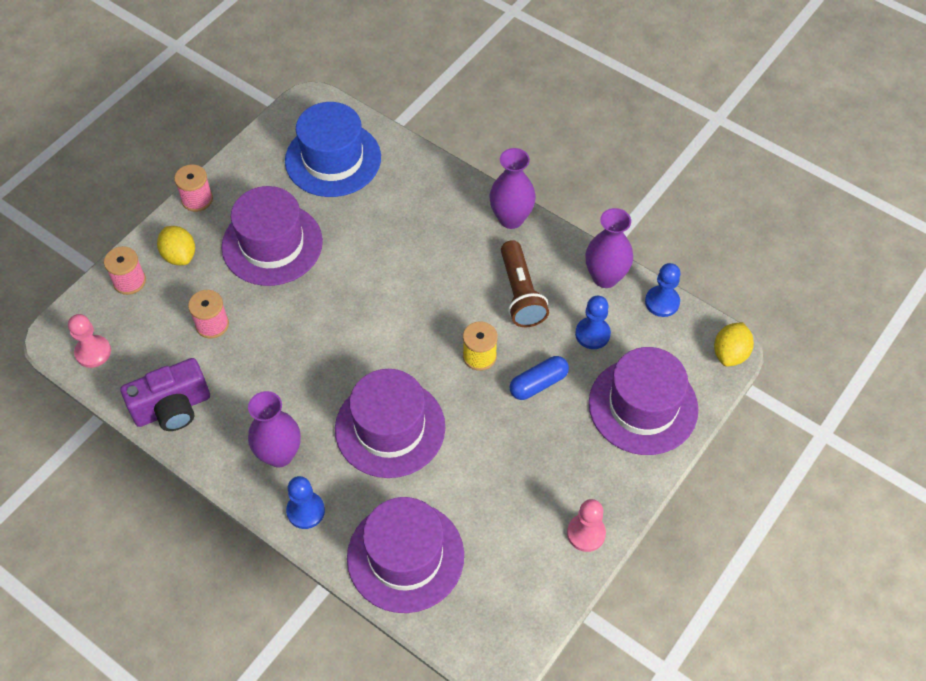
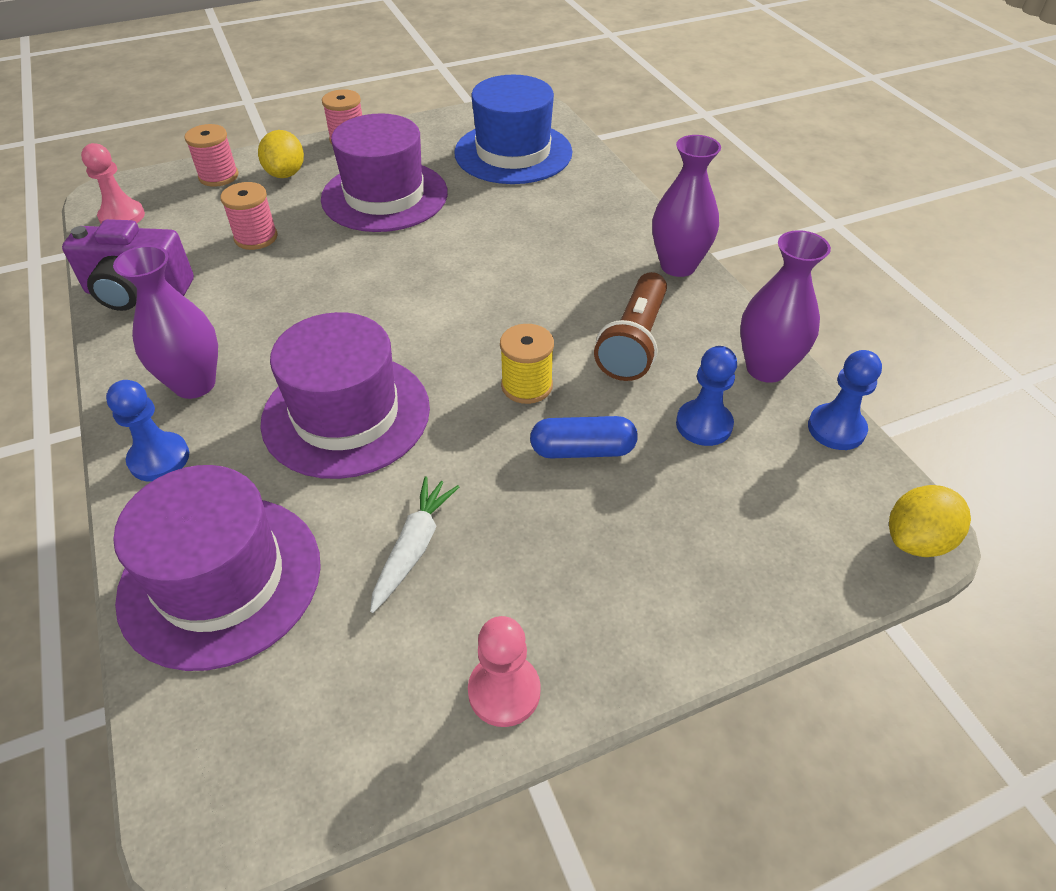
camera: 30 degrees right, 10 degrees down
purple hat [589,347,699,455] -> none
none -> white carrot [370,477,459,613]

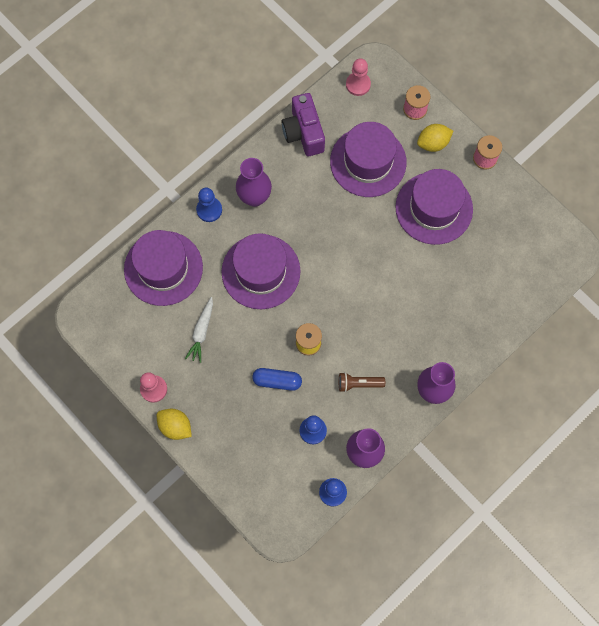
camera: 70 degrees right, 25 degrees up
pink spool [220,182,278,250] -> purple hat [330,122,407,197]
white carrot [370,477,459,613] -> white carrot turned 105 degrees clockwise [185,297,213,363]
blue hat [454,75,572,184] -> none
blue capsule [530,416,638,458] -> blue capsule turned 60 degrees counterclockwise [252,368,302,391]
brown flashlight [594,272,667,381] -> brown flashlight [339,372,385,392], size x0.63
yellow lemon [889,485,971,557] -> yellow lemon moved to [157,409,192,440]

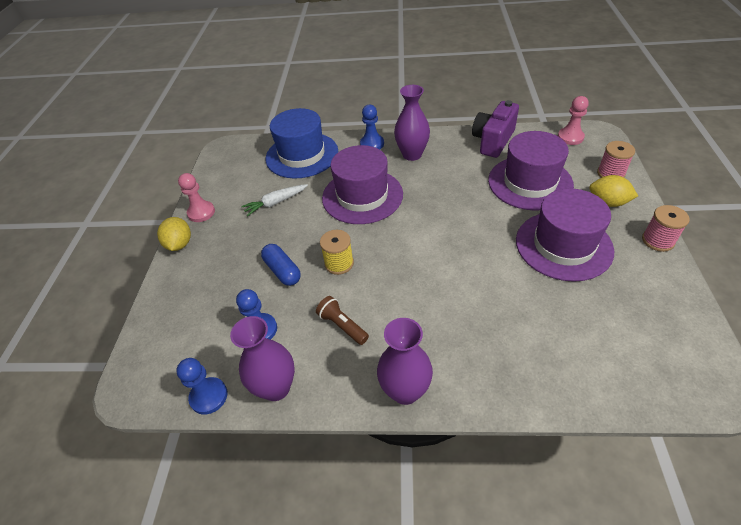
camera: 50 degrees right, 25 degrees down
purple hat [124,230,203,306] -> blue hat [265,108,338,178]

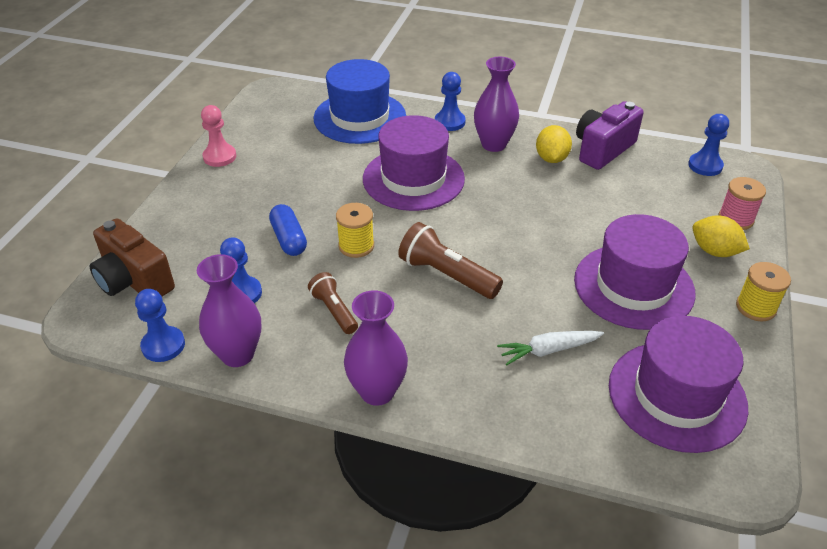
camera: 10 degrees right, 5 degrees down
yellow lemon [157,217,191,251] -> yellow lemon moved to [536,125,572,163]
white carrot [241,184,308,216] -> white carrot moved to [497,331,604,365]
purple hat [488,131,574,211] -> purple hat moved to [609,316,748,453]
pink pawn [558,96,589,145] -> blue pawn [688,114,729,176]
pink spool [642,205,690,252] -> yellow spool [736,262,791,321]
none -> brown camera [89,218,175,296]
none -> brown flashlight [398,222,503,299]

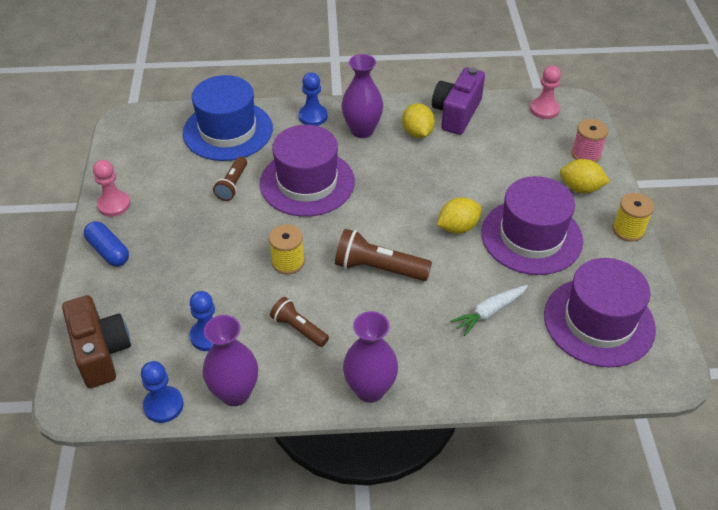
camera: 20 degrees left, 5 degrees up
brown camera [89,218,175,296] -> brown camera turned 135 degrees counterclockwise [62,295,131,388]
blue capsule [269,204,307,256] -> blue capsule moved to [84,221,129,267]
blue pawn [688,114,729,176] -> pink pawn [530,66,561,119]
none -> brown flashlight [213,157,247,201]
none -> yellow lemon [437,197,482,234]

